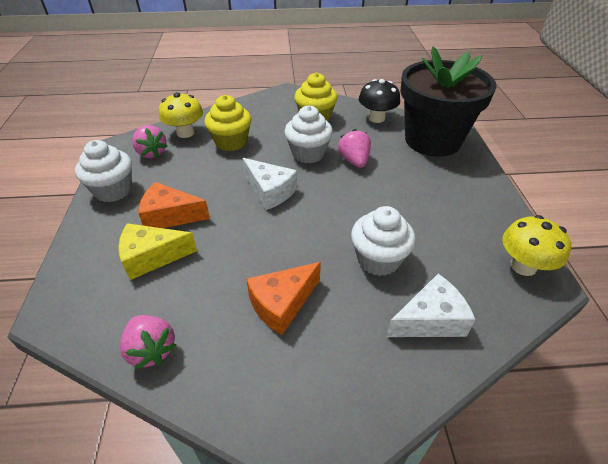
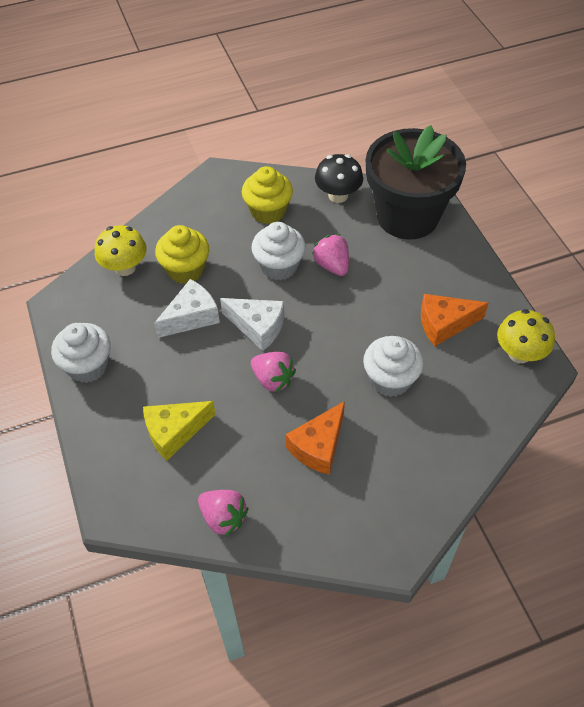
camera: 15 degrees left, 10 degrees up
pink strawberry [132,125,167,158] -> pink strawberry moved to [251,352,296,393]
orange cheese [138,182,210,228] -> orange cheese moved to [421,294,488,346]
white cheese [386,274,476,337] -> white cheese moved to [154,279,220,338]

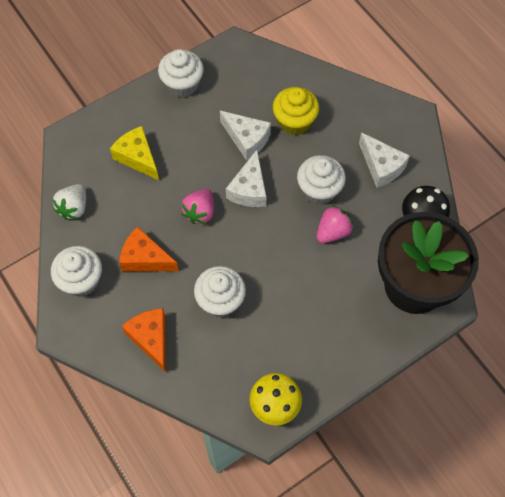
camera: 75 degrees right, 10 degrees up
yellow mushroom [95,225,147,276] -> none
pink strawberry [198,490,248,537] -> white strawberry [52,184,86,220]
yellow cupcake [242,166,293,224] -> white cheese [359,132,410,188]
orange cheese [421,294,488,346] -> orange cheese moved to [122,308,166,372]
none -> white cupcake [51,246,102,297]

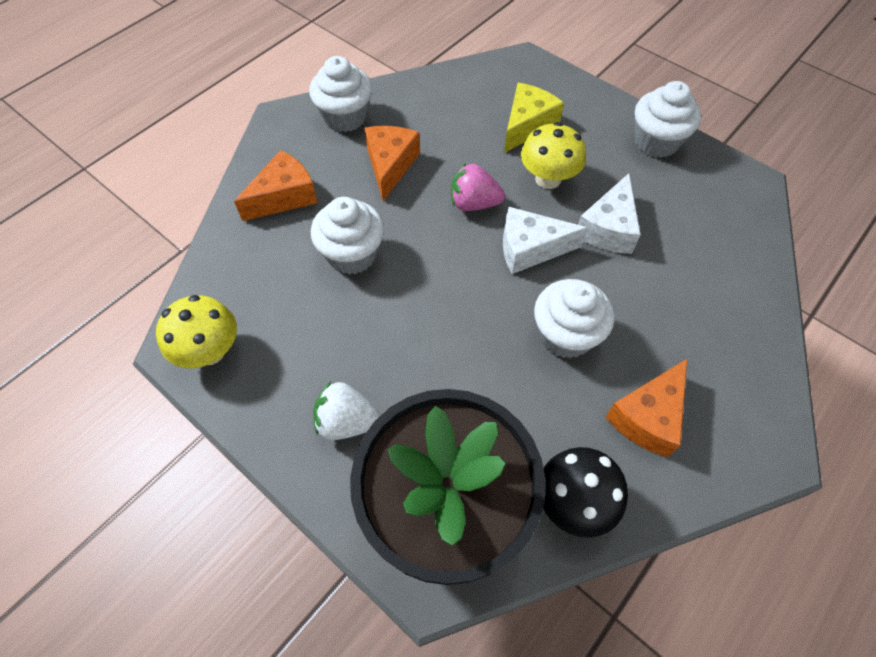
camera: 75 degrees right, 5 degrees down
white strawberry [52,184,86,220] -> white strawberry moved to [314,381,381,440]
yellow cupcake [273,87,319,135] -> none
pink strawberry [317,205,354,243] -> none
white cheese [359,132,410,188] -> orange cheese [606,359,687,457]
none -> yellow mushroom [521,122,586,189]

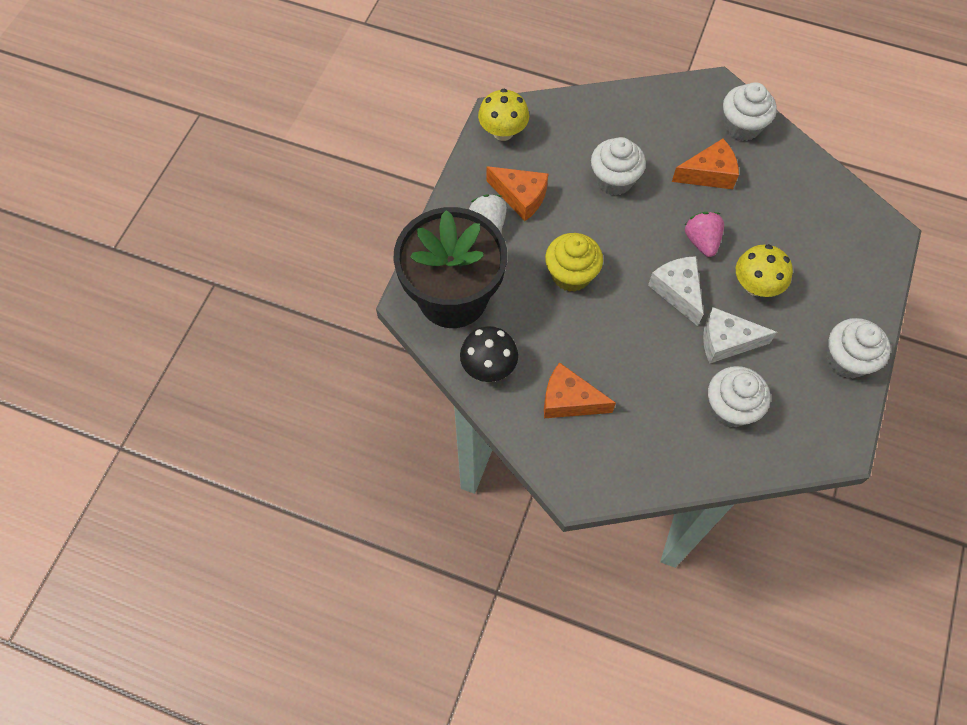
camera: 70 degrees right, 5 degrees up
orange cheese [234,150,318,221] -> orange cheese moved to [486,166,548,221]
yellow cheese [504,83,564,153] -> none
white cupcake [534,279,614,358] -> white cupcake moved to [708,366,770,427]
none -> yellow cupcake [545,233,603,292]

